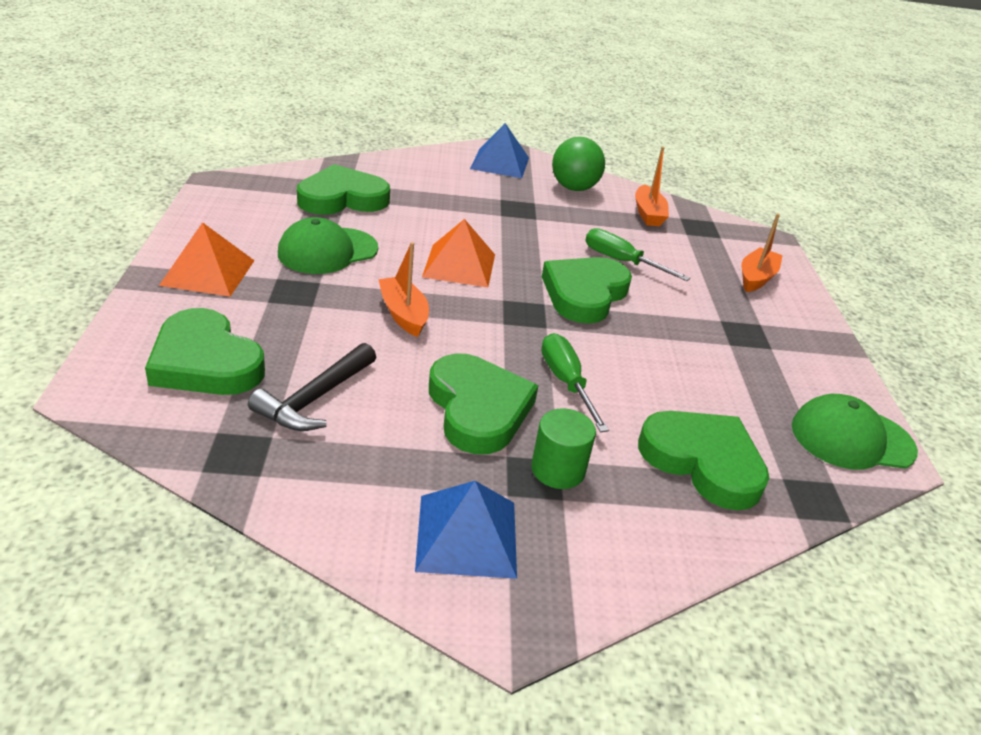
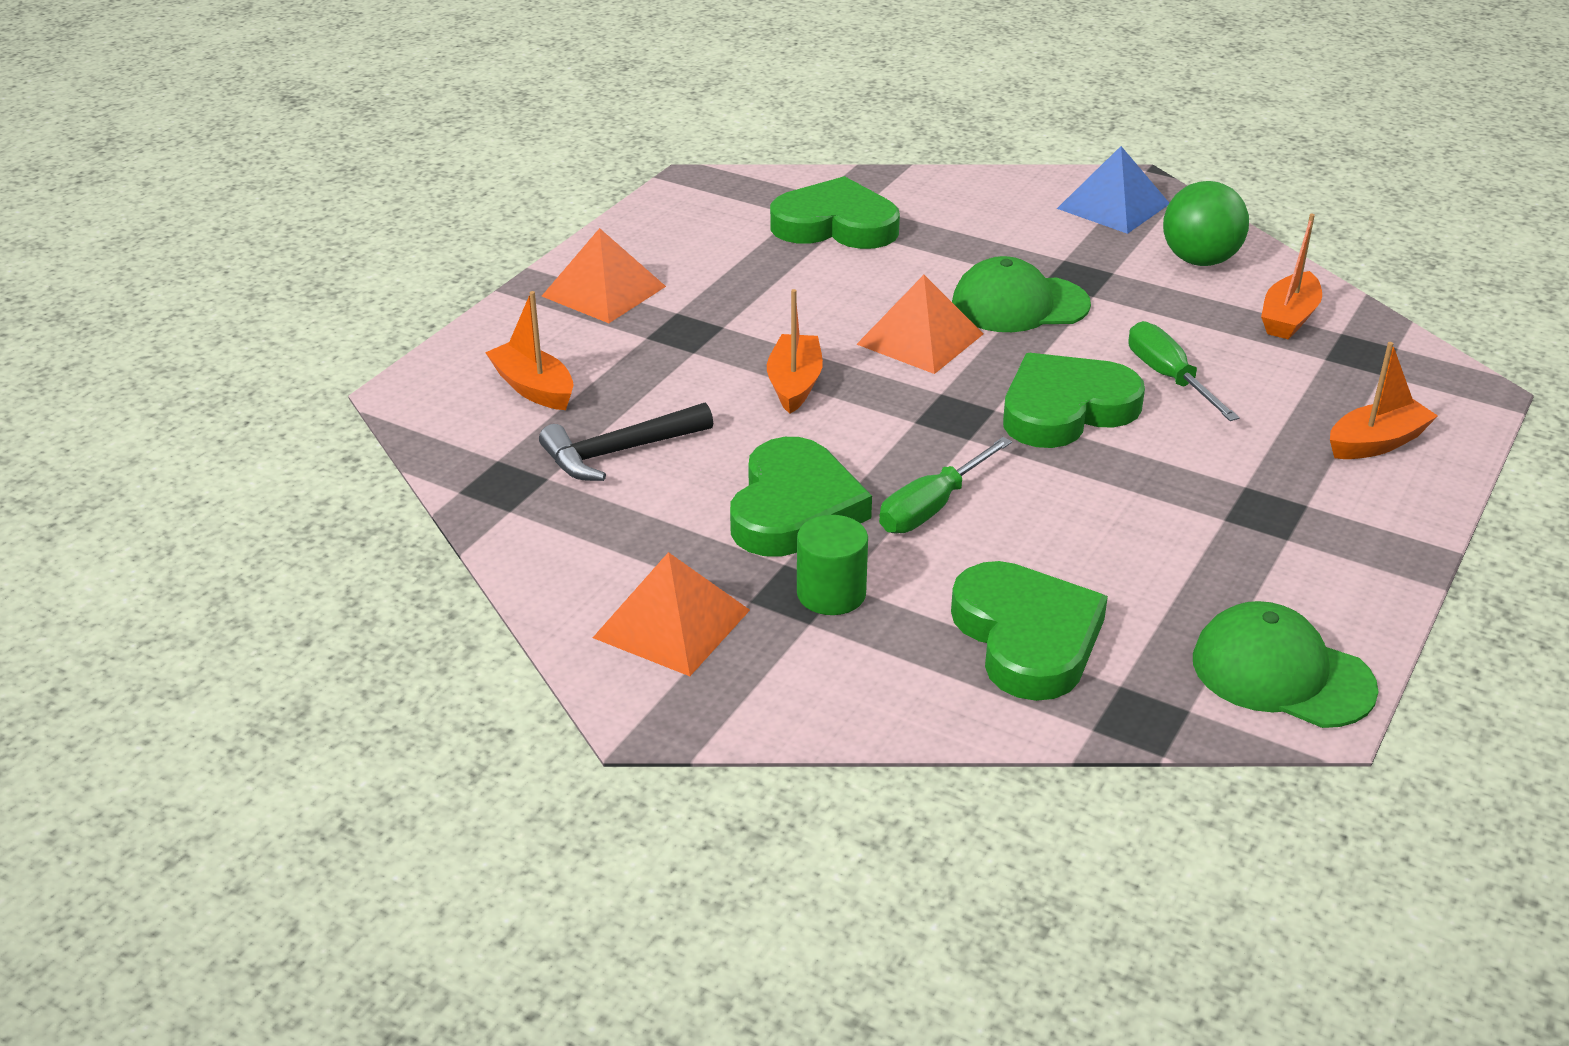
camera: 35 degrees right, 0 degrees up
green heart [145,308,265,395] -> orange boat [485,291,574,410]
green cap [278,217,378,274] -> green cap moved to [952,256,1091,332]
blue pyramid [415,481,517,579] -> orange pyramid [593,552,750,676]
green screwdriver [541,333,609,432] -> green screwdriver turned 150 degrees counterclockwise [879,437,1012,533]

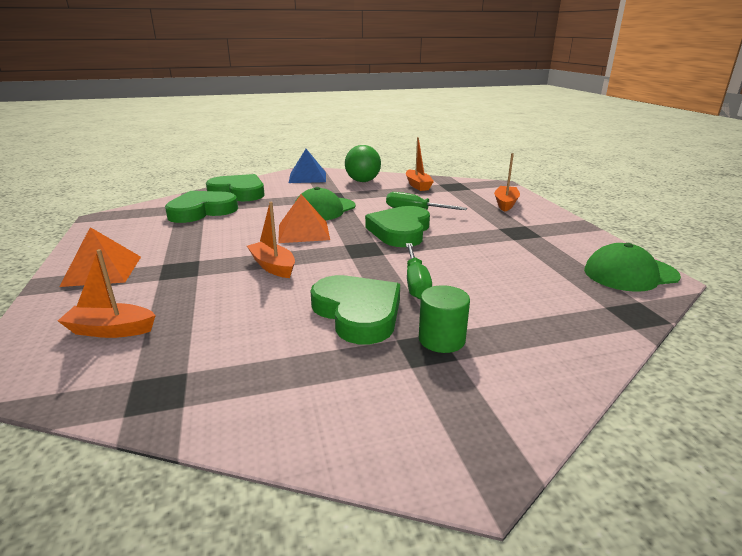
camera: 45 degrees left, 10 degrees down
black hammer [539,403,713,481] -> none
orange pyramid [593,552,750,676] -> none
green heart [951,561,1108,701] -> green heart moved to [206,174,265,201]

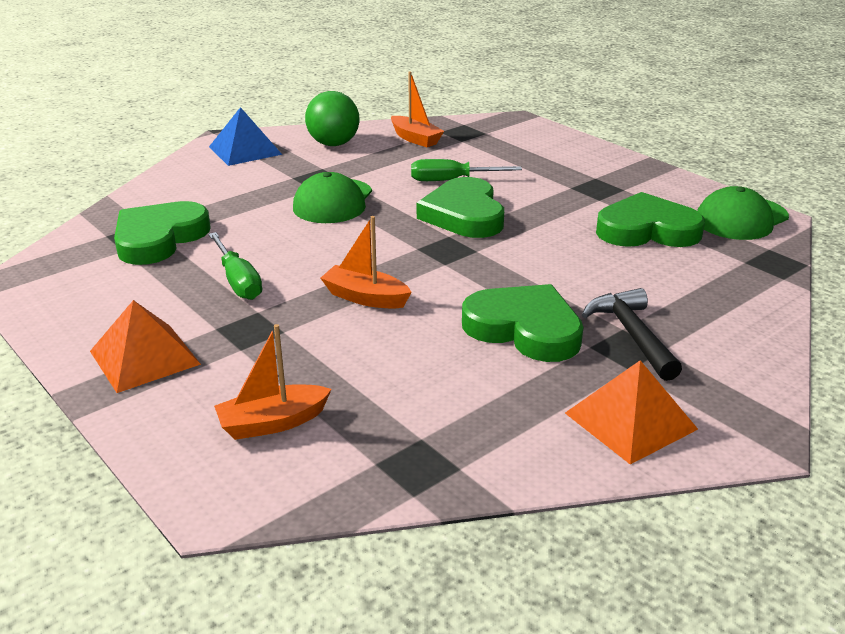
camera: 25 degrees left, 5 degrees up
green heart [206,174,265,201] -> green heart moved to [596,192,705,247]
orange pyramid [278,194,330,243] -> orange pyramid moved to [565,360,698,464]
green screwdriver [406,243,432,300] -> green screwdriver moved to [208,232,262,300]
green cylinder [419,285,470,353] -> black hammer [582,288,682,381]
orange boat [494,153,520,212] -> none

